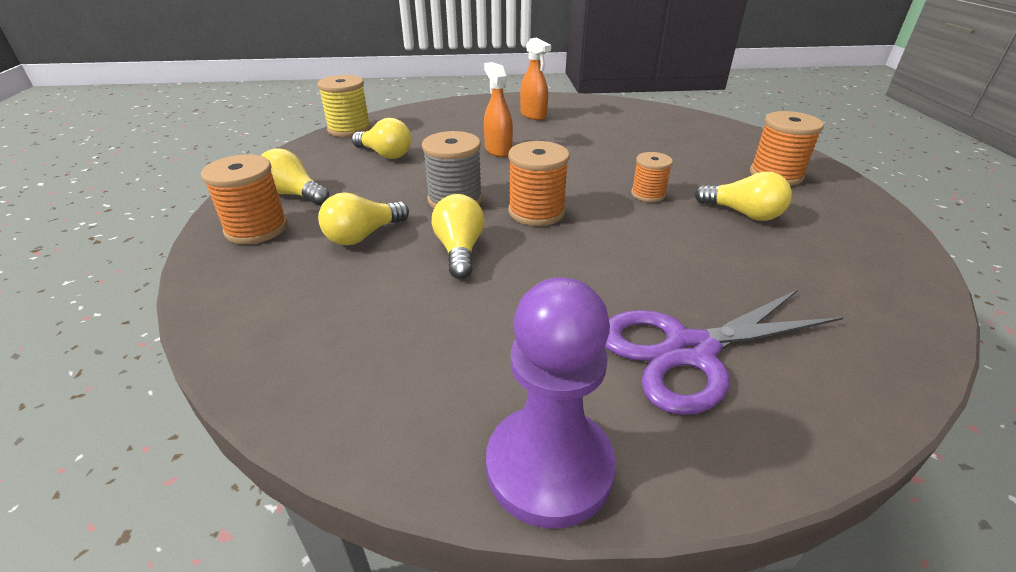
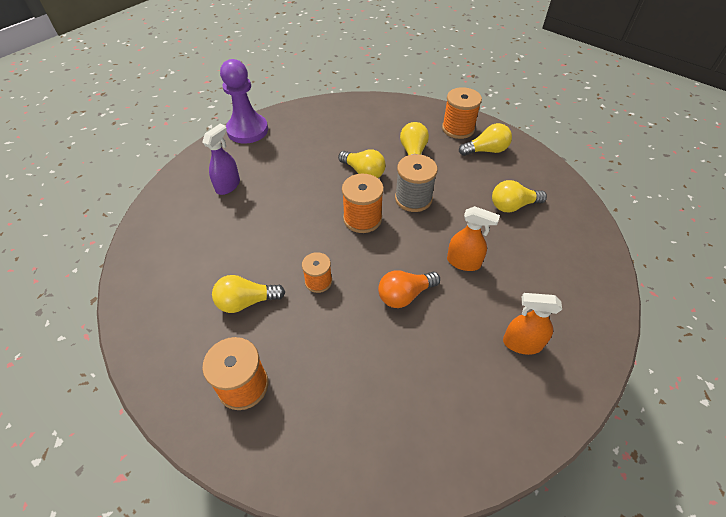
camera: 135 degrees right, 15 degrees up
yellow spool [317,75,371,137] -> none
purple scissors [605,289,844,415] -> purple spray bottle [202,124,240,195]
none -> orange light bulb [378,270,440,308]

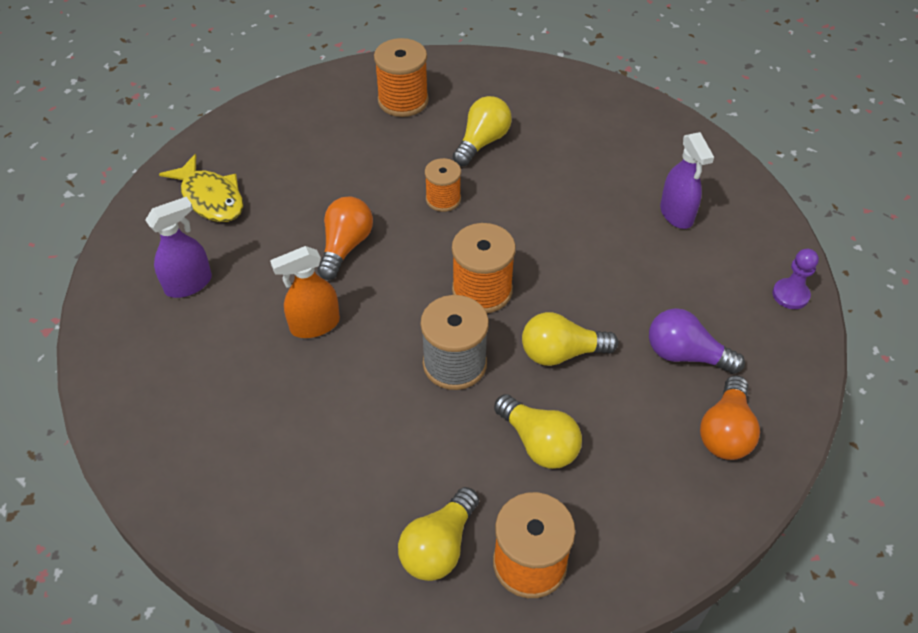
camera: 135 degrees right, 0 degrees up
purple pawn [220,59,268,144] -> purple pawn [772,249,819,309], size x0.47
yellow light bulb [492,180,547,212] -> none
orange spray bottle [503,293,562,355] -> purple spray bottle [145,197,212,298]
none -> yellow fish [159,154,244,222]
none -> purple light bulb [649,308,745,374]
none -> orange light bulb [700,375,760,460]

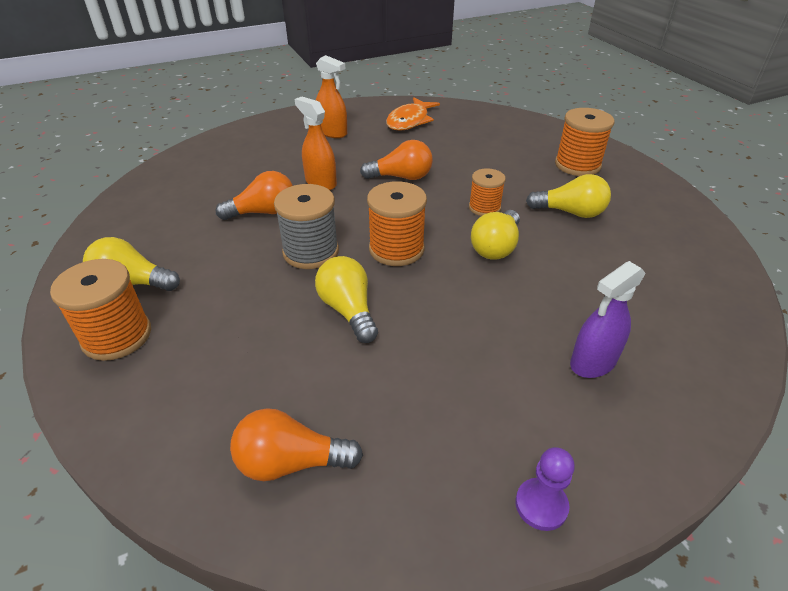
camera: 70 degrees right, 10 degrees down
purple spray bottle [145,197,212,298] -> orange spray bottle [316,55,347,138]
yellow fish [159,154,244,222] -> orange fish [386,97,440,131]
yellow light bulb [494,394,582,469] -> yellow light bulb moved to [471,210,520,260]
purple light bulb [649,308,745,374] -> none
none -> orange light bulb [216,171,293,220]

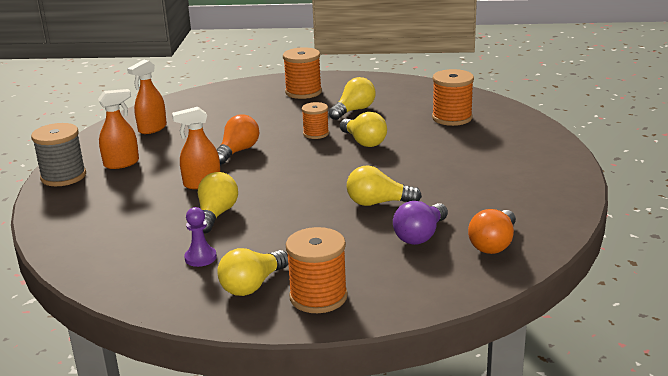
camera: 60 degrees left, 15 degrees down
orange light bulb [216,171,293,220] -> yellow light bulb [198,172,238,234]
grey spool [274,184,339,269] -> grey spool moved to [31,123,86,186]
orange spool [367,181,427,266] -> orange spool moved to [432,69,474,126]
orange fish [386,97,440,131] -> orange spray bottle [127,60,167,134]
purple pawn [515,447,575,531] -> purple pawn moved to [184,207,217,267]
purple spray bottle [570,261,646,378] -> none
none -> purple light bulb [393,201,448,245]

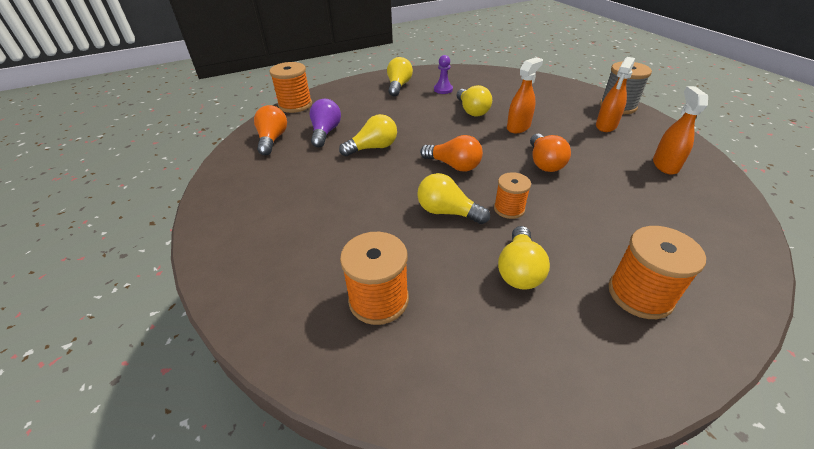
camera: 150 degrees right, 15 degrees up
orange spool [286,227,348,313] -> orange spool moved to [269,62,312,113]
none -> orange light bulb [420,135,483,171]

